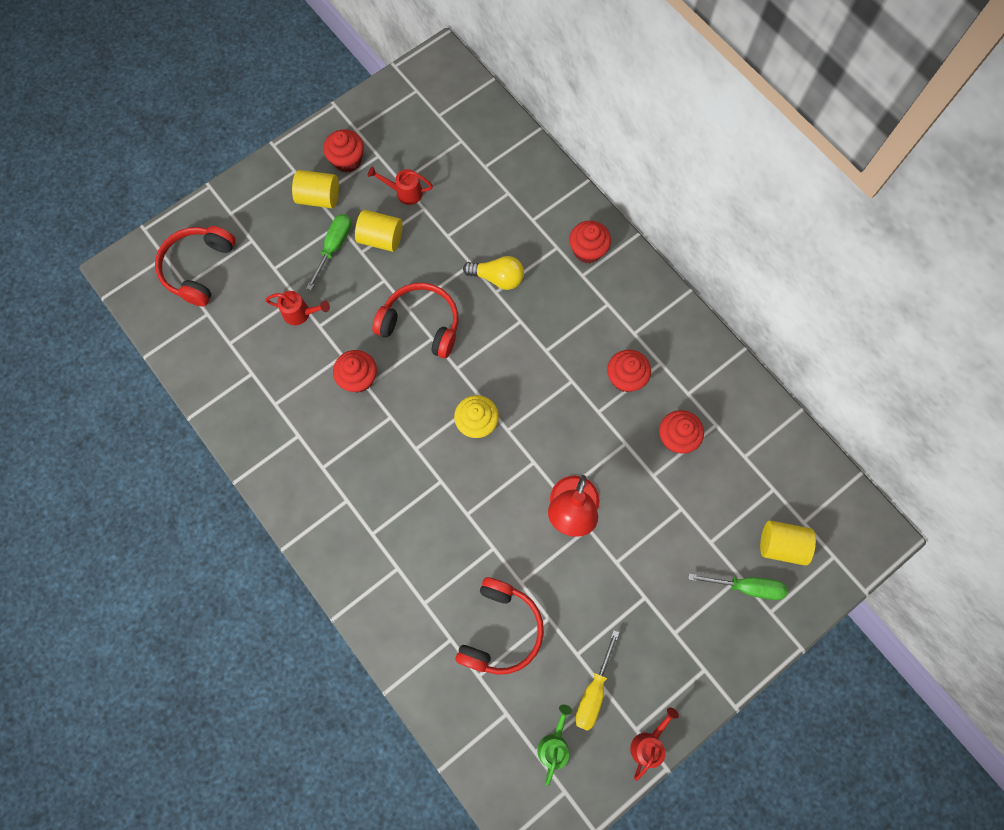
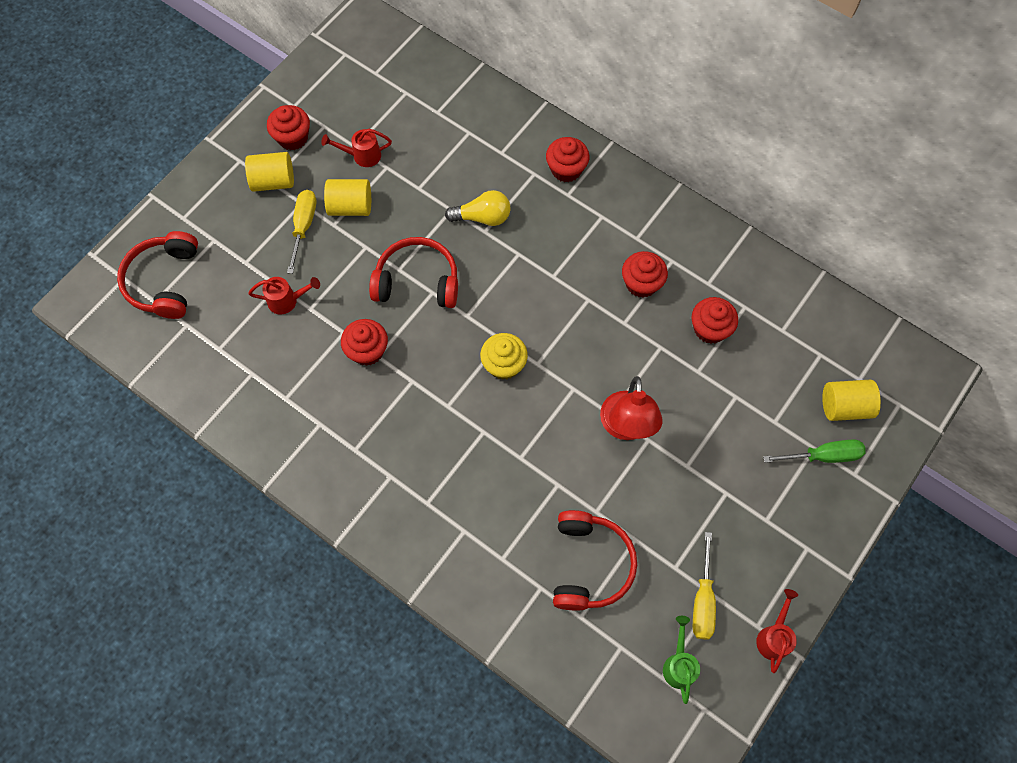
camera: 15 degrees left, 5 degrees down
green screwdriver [306,214,352,290] -> yellow screwdriver [287,190,316,274]

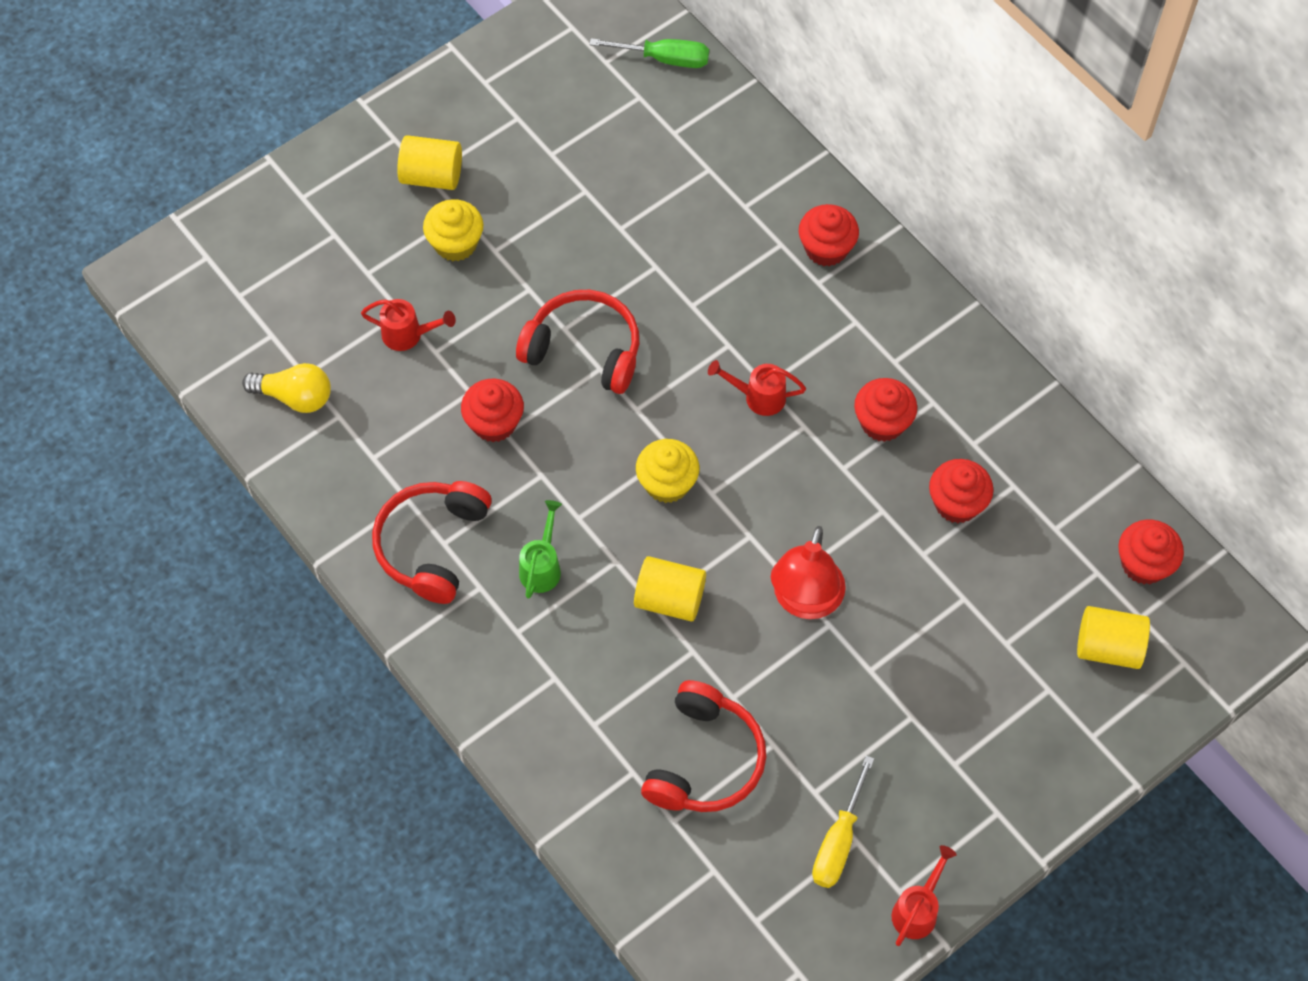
camera: 15 degrees right, 5 degrees down
red headphones [117,231,198,319] -> red headphones moved to [372,481,492,604]
red cupcake [267,105,310,150] -> red cupcake moved to [1118,519,1184,584]
yellow screwdriver [287,190,316,274] -> yellow cupcake [423,199,483,261]
red watering can [321,129,392,167] -> red watering can moved to [708,360,806,416]
yellow cylinder [324,179,371,216] -> yellow cylinder moved to [634,556,706,622]
yellow light bulb [445,190,511,226] -> yellow light bulb moved to [242,363,331,413]
green watering can [663,616,700,704] -> green watering can moved to [519,500,562,599]
green screwdriver [763,439,866,463] -> green screwdriver moved to [589,38,709,68]

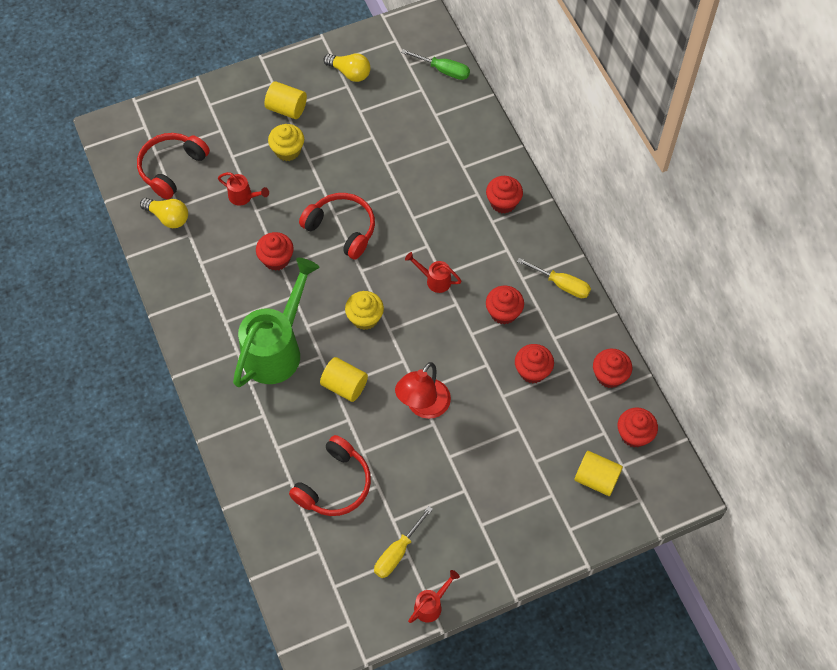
camera: 15 degrees right, 0 degrees up
red headphones [372,481,492,604] -> red headphones moved to [137,133,210,199]
green watering can [519,500,562,599] -> green watering can [233,258,319,387], size x2.33
none -> yellow light bulb [323,54,371,82]
none -> yellow screwdriver [517,258,591,298]
none -> red cupcake [593,349,632,388]

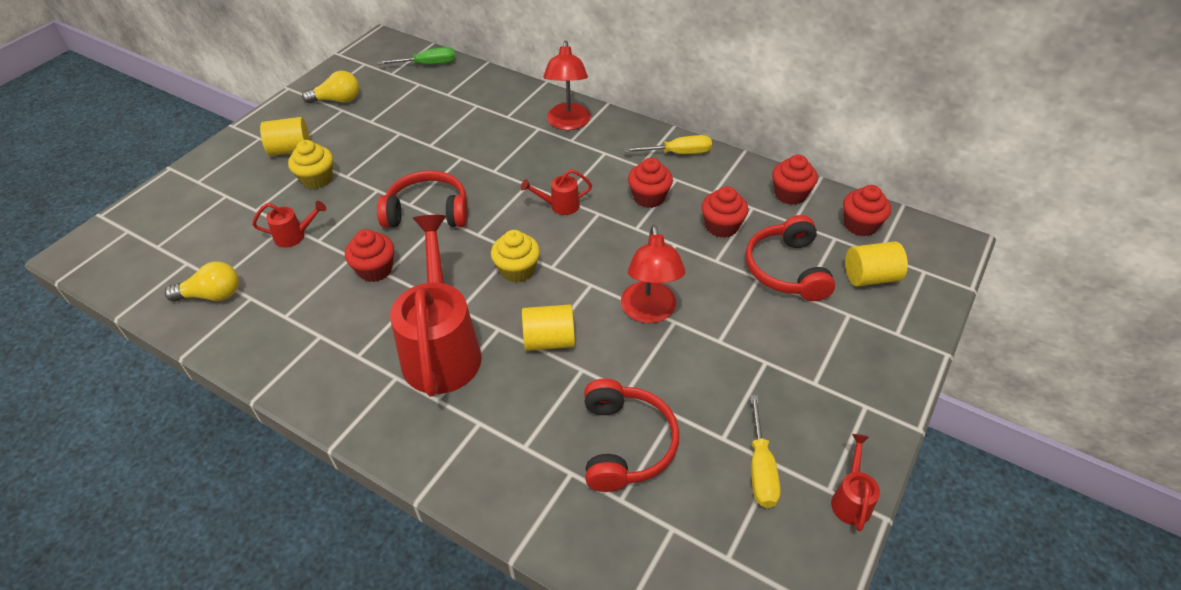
camera: 35 degrees left, 15 degrees down
red headphones [137,133,210,199] -> red headphones moved to [746,215,835,301]
green watering can [233,258,319,387] -> red watering can [390,215,482,397]
red cupcake [486,176,523,213] -> red lamp [543,41,591,130]

